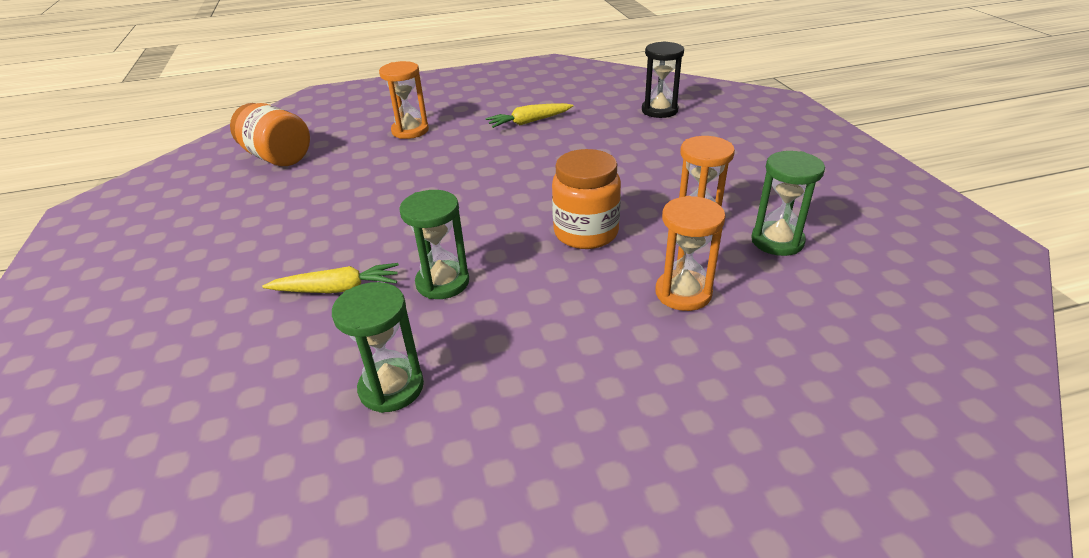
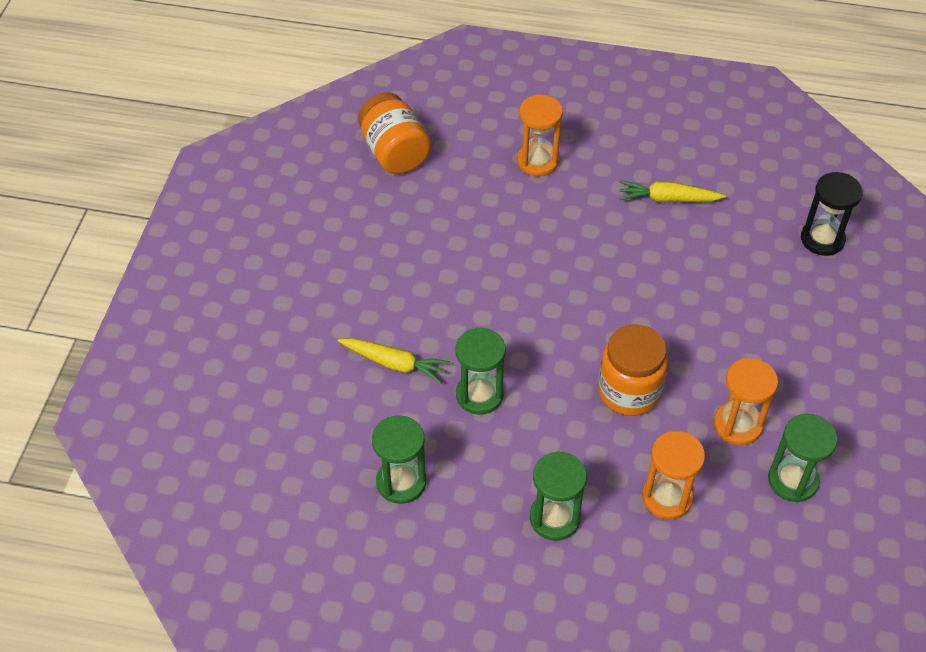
camera: 25 degrees right, 15 degrees up
none -> green hourglass [530,451,587,541]

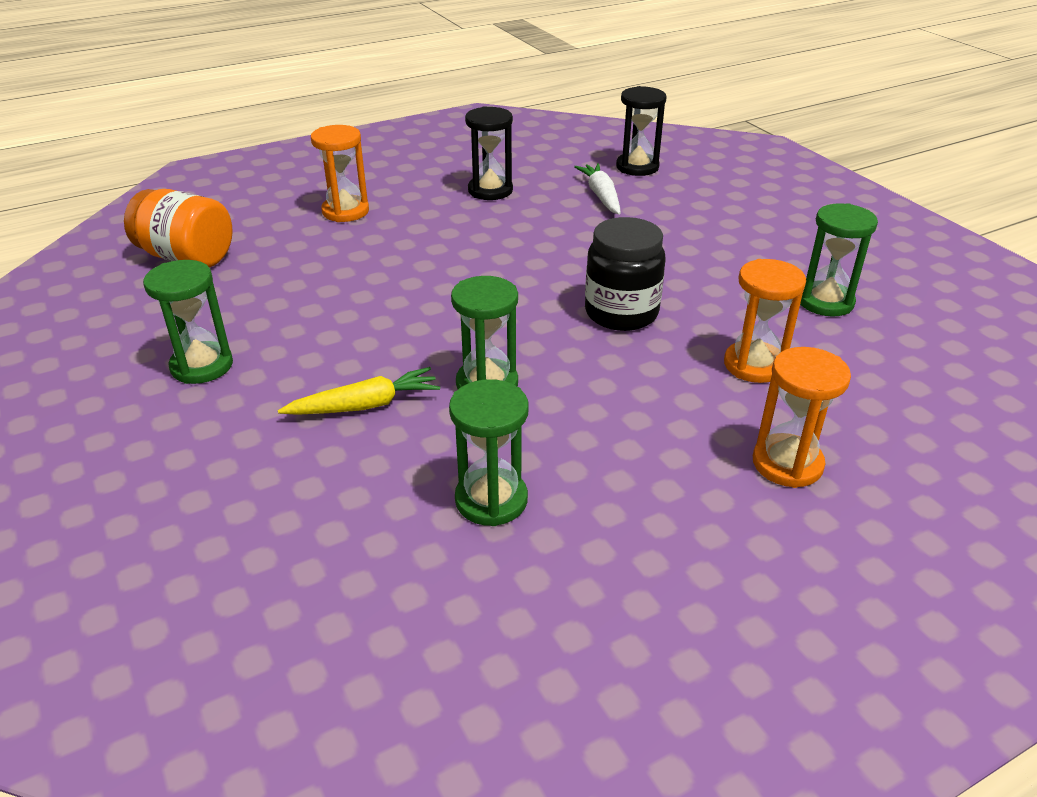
camera: 40 degrees left, 15 degrees down
green hourglass [530,451,587,541] -> green hourglass moved to [143,260,233,384]
orange jar [598,324,668,416] -> black jar [585,217,666,331]
yellow carrot [619,181,726,202] -> black hourglass [465,106,513,200]
orange hourglass [714,358,778,445] -> orange hourglass moved to [753,347,851,488]
none -> white carrot [574,163,621,214]

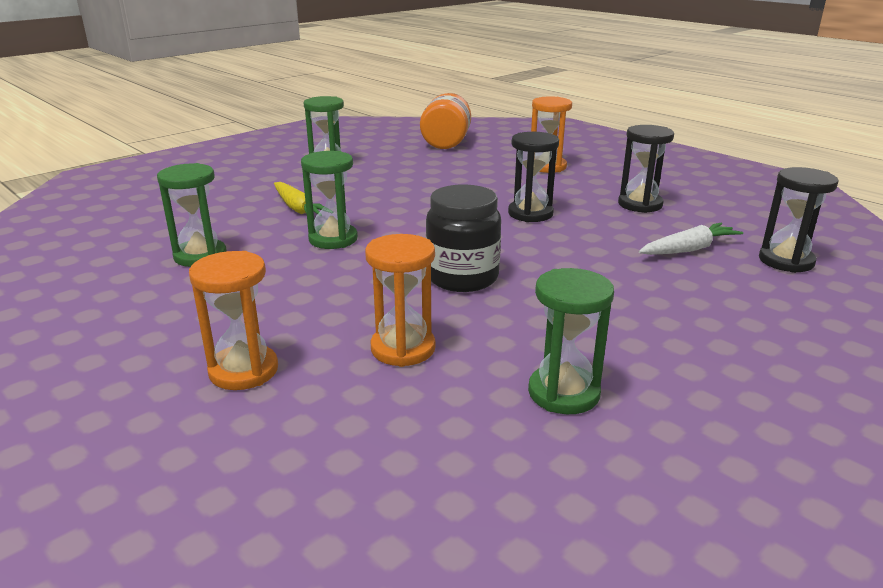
camera: 75 degrees right, 10 degrees down
none -> black hourglass [508,132,559,222]

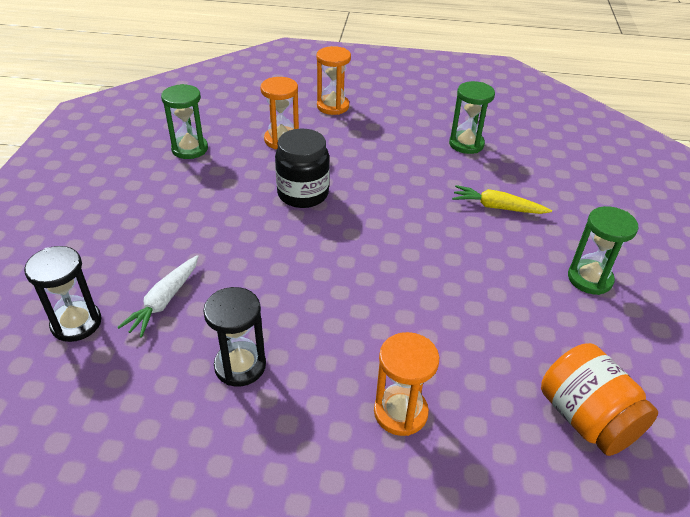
camera: 140 degrees right, 15 degrees up
green hourglass [301,151,358,249] -> none
black hourglass [508,132,559,222] -> none

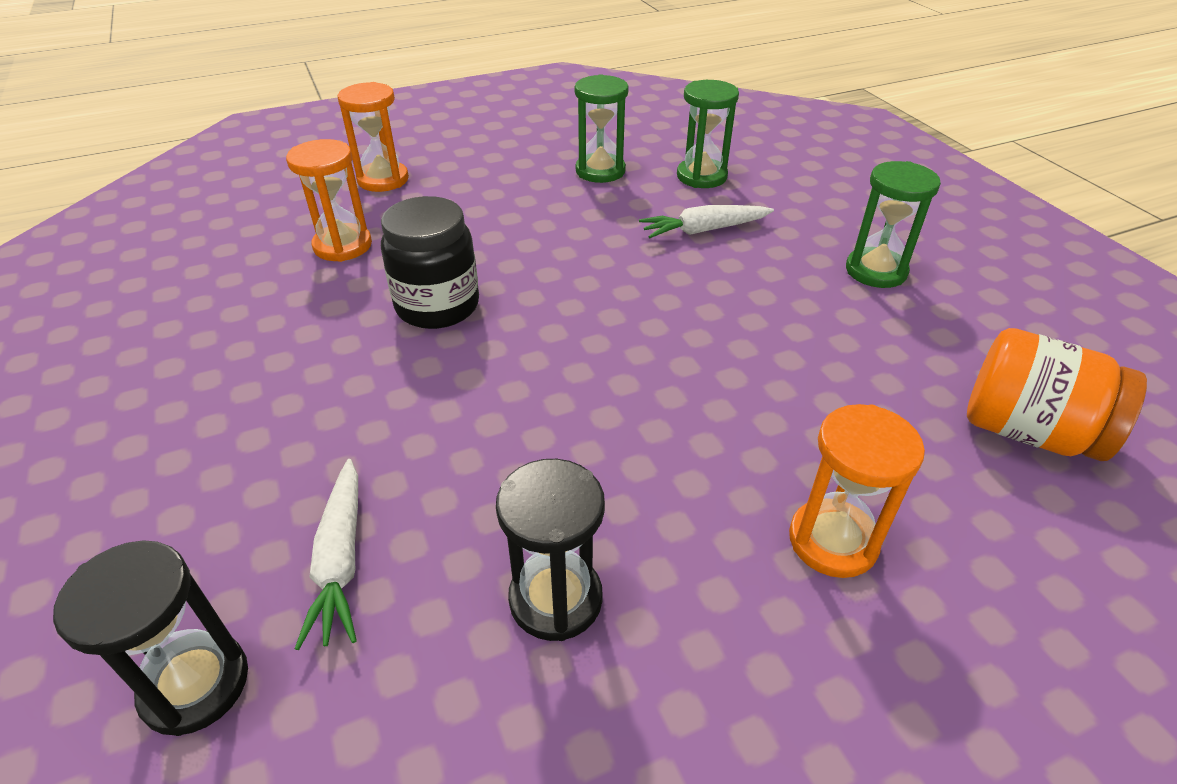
camera: 30 degrees left, 0 degrees up
green hourglass [161,84,208,159] -> green hourglass moved to [677,80,739,188]
yellow carrot [452,185,552,214] -> white carrot [639,205,774,238]

